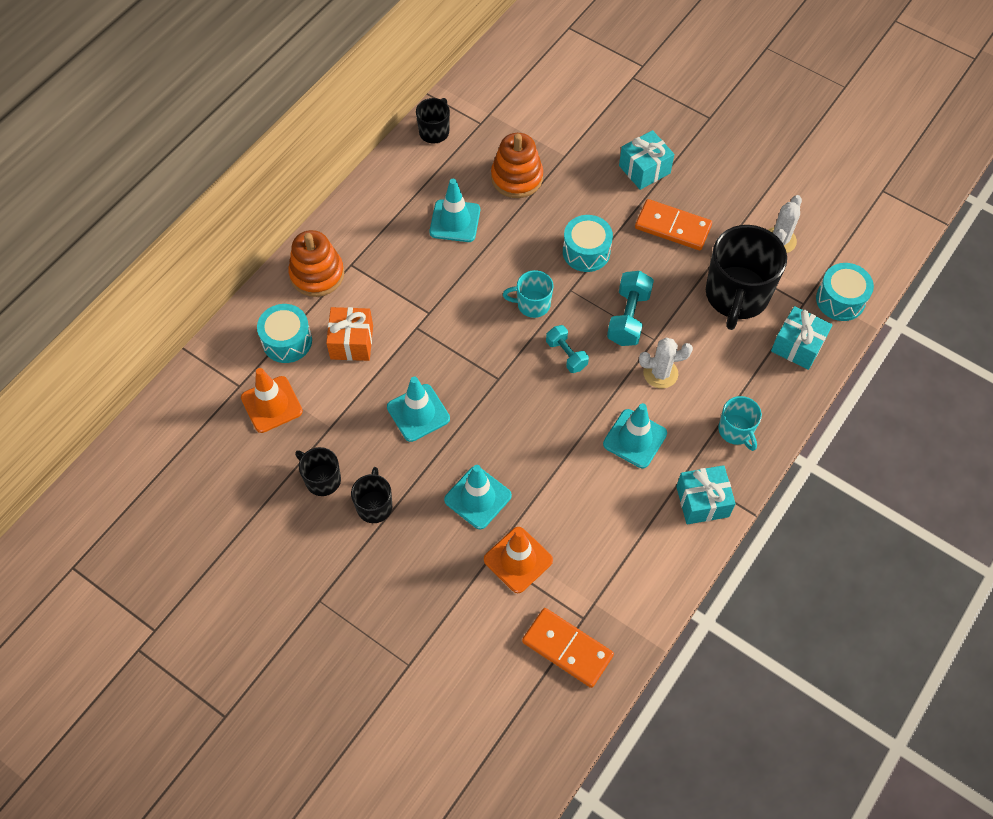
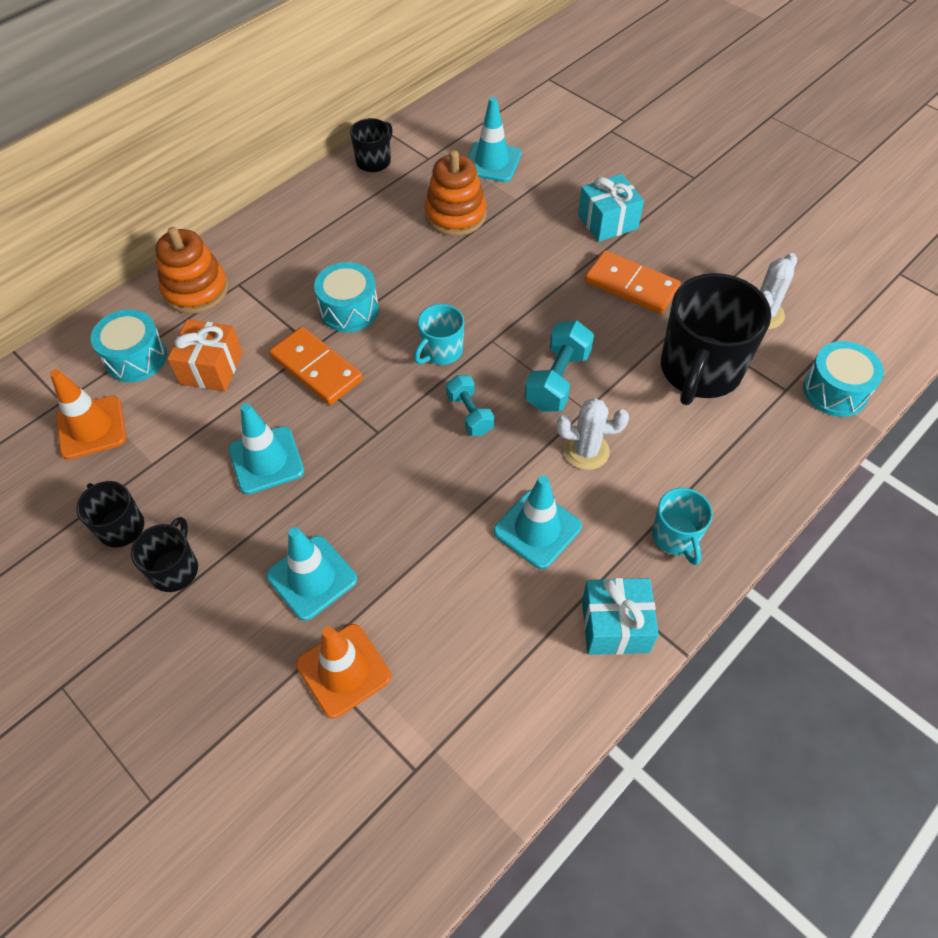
camera: 10 degrees right, 5 degrees down
turquoise traffic cone [429,179,480,242] -> turquoise traffic cone moved to [467,97,522,182]
turquoise mug [503,270,554,318] -> turquoise mug turned 60 degrees counterclockwise [414,304,464,365]
orange domino [522,608,614,688] -> orange domino moved to [269,327,363,405]
turquoise drum [563,215,613,272] -> turquoise drum moved to [314,262,379,332]
turquoise gift [771,306,833,370] -> none

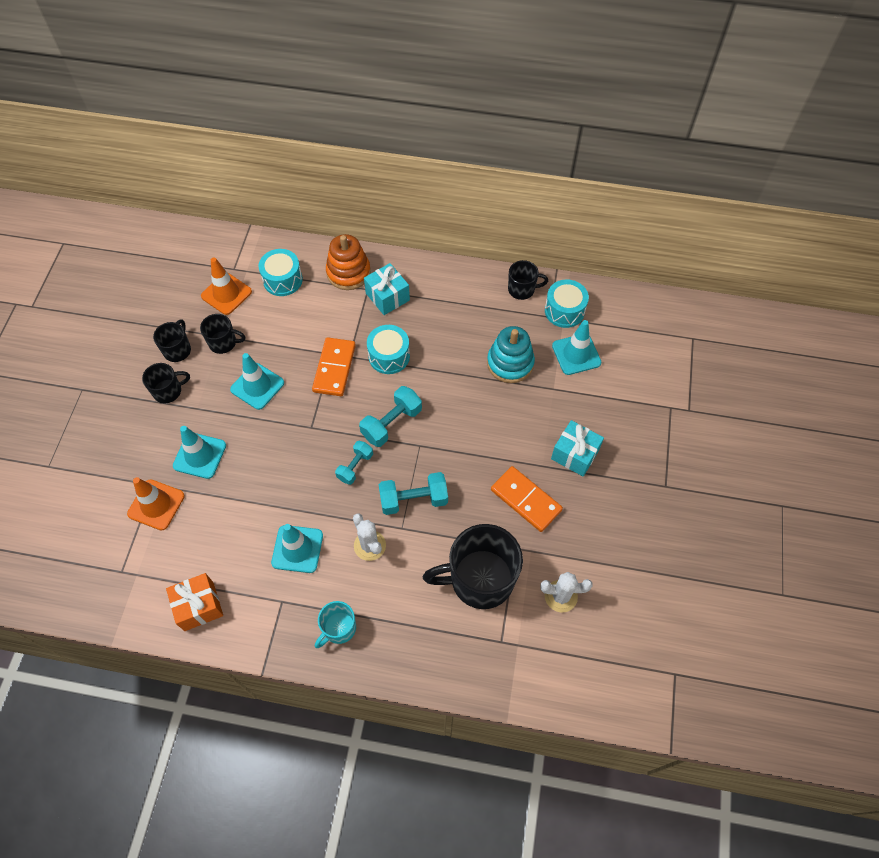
camera: 55 degrees right, 5 degrees up
orange gift [168,319,243,391] -> orange gift moved to [166,573,223,631]
turquoise mug [414,304,464,365] -> turquoise dumbbell [359,386,422,447]
orange stacking toy [425,150,486,236] -> turquoise stacking toy [487,326,535,383]
turquoise gift [582,578,659,655] -> turquoise gift moved to [364,263,410,315]
orange domino [585,250,681,314] -> orange domino turned 45 degrees counterclockwise [491,466,563,532]
turquoise drum [803,341,884,417] -> turquoise drum moved to [545,279,589,328]
none -> black mug [200,314,245,354]

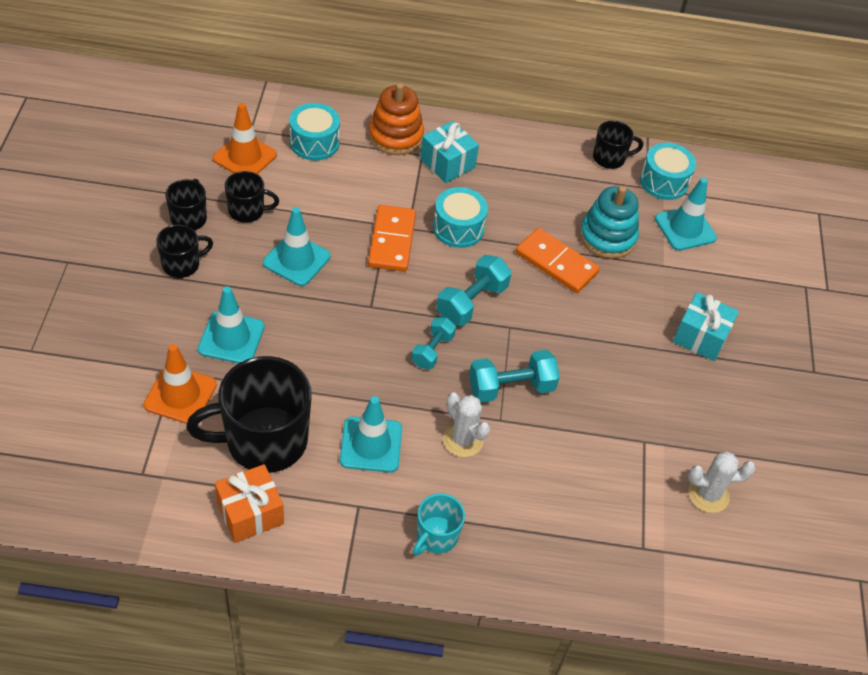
camera: 10 degrees left, 10 degrees down
black mug [423,524,523,609] -> black mug moved to [186,356,312,473]
orange domino [491,466,563,532] -> orange domino moved to [516,228,600,293]

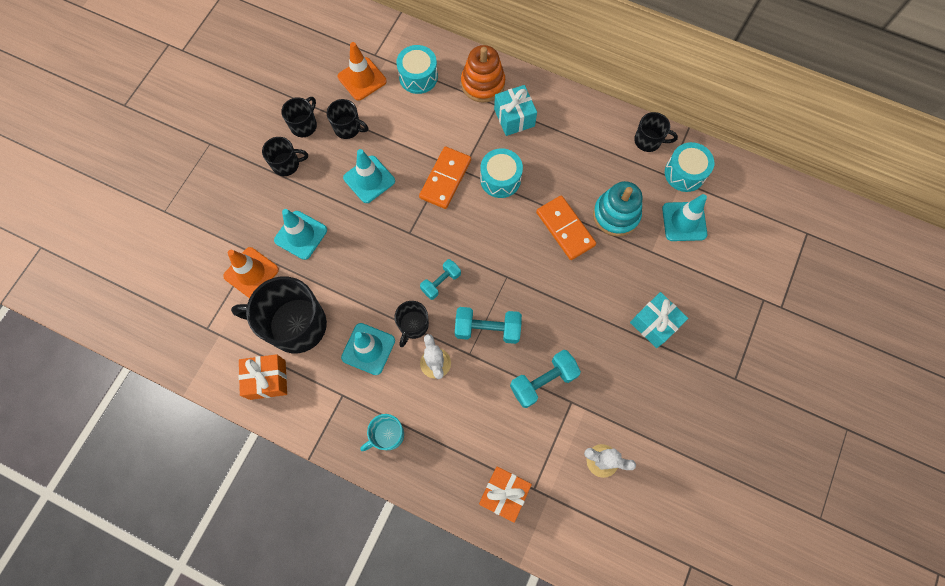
camera: 25 degrees right, 20 degrees up
turquoise dumbbell [436,255,511,326] -> turquoise dumbbell moved to [510,350,581,408]
none -> black mug [394,301,429,347]
none -> orange gift [479,467,532,523]

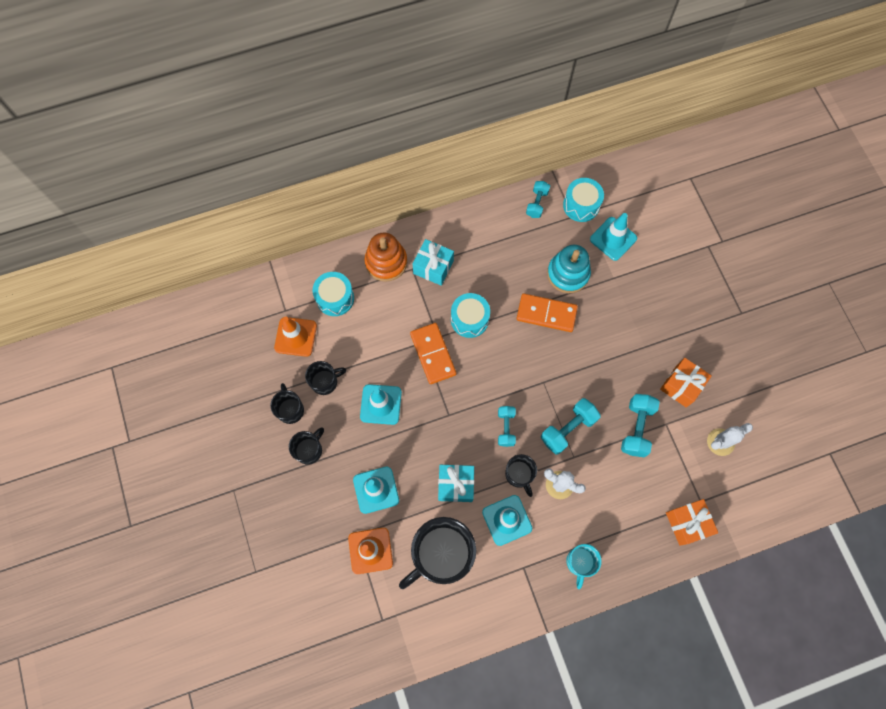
camera: 45 degrees left, 0 degrees up
orange gift [239,354,287,400] -> orange gift moved to [660,358,712,408]
turquoise gift [630,292,688,348] -> turquoise gift moved to [438,465,474,502]
black mug [634,112,678,152] -> turquoise dumbbell [526,181,550,218]

